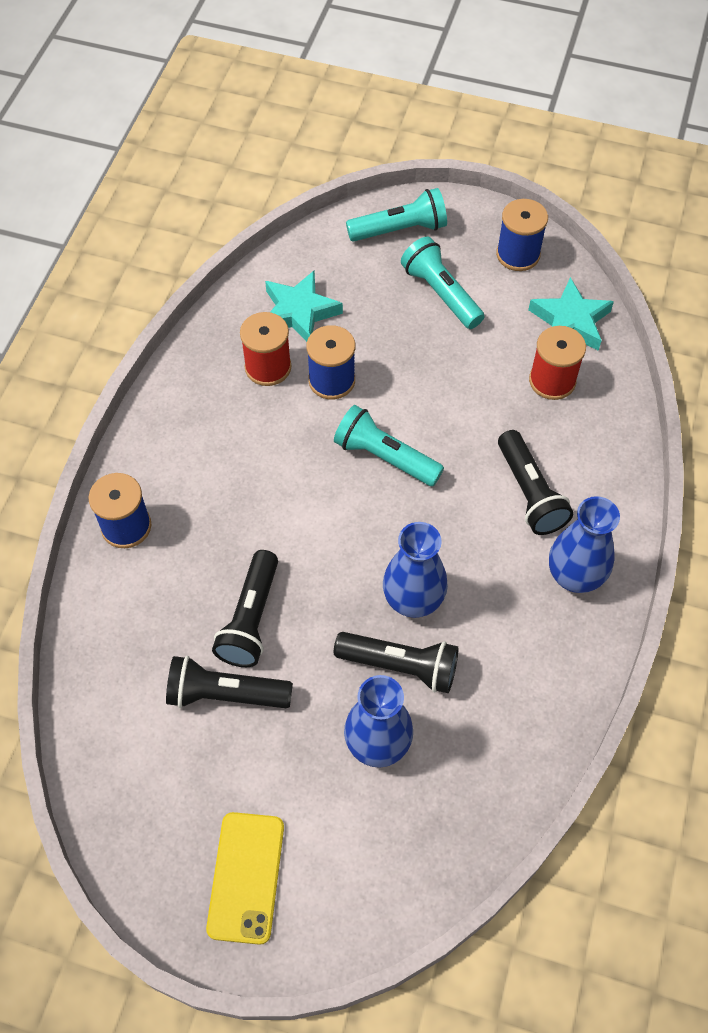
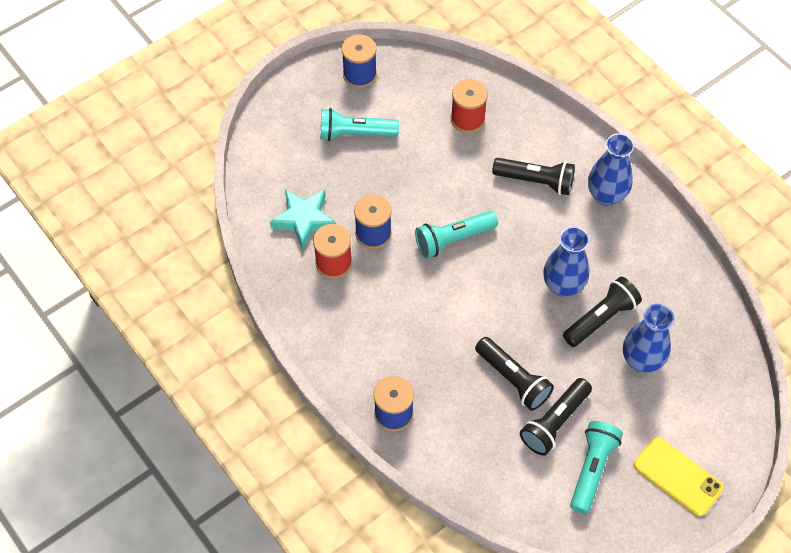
camera: 55 degrees left, 0 degrees up
turquoise flashlight [346,188,447,242] -> turquoise flashlight moved to [570,421,623,514]
turquoise star [528,277,614,351] -> none

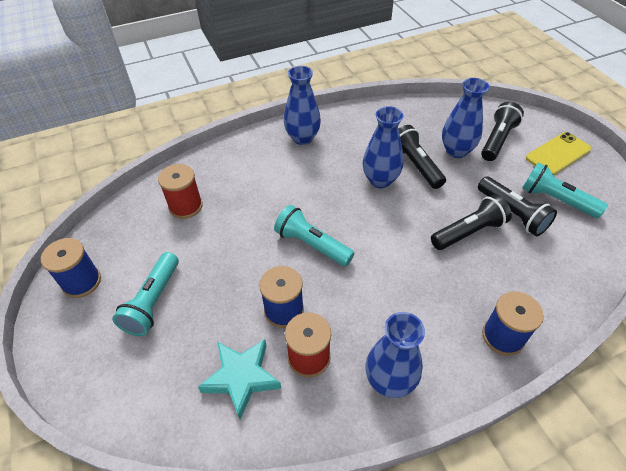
camera: 75 degrees left, 10 degrees down
turquoise flashlight [415,211,498,258] -> turquoise flashlight turned 135 degrees clockwise [274,205,354,266]
black flashlight [492,158,575,195] -> black flashlight moved to [481,102,524,161]
none -> blue vase [365,312,425,398]

